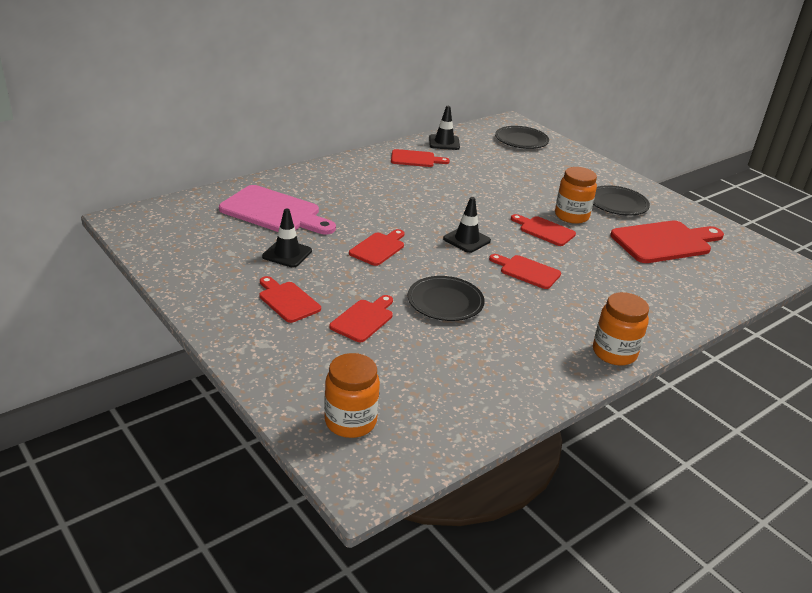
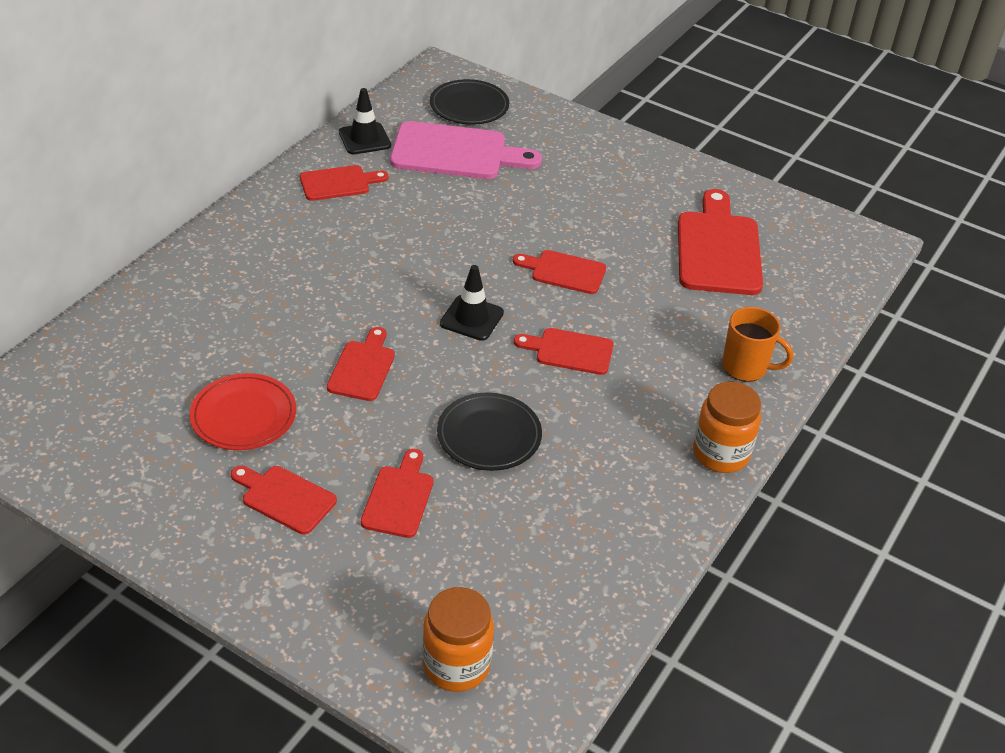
camera: 20 degrees left, 10 degrees up
pink cutting board [219,185,336,234] -> pink cutting board moved to [390,121,542,179]
black traffic cone [262,209,312,267] -> red plate [190,373,296,450]
orange jar [555,167,597,224] -> none
black plate [593,185,650,216] -> none
red cutting board [610,220,724,263] -> red cutting board turned 45 degrees counterclockwise [678,189,763,295]
none -> orange mug [722,307,794,382]

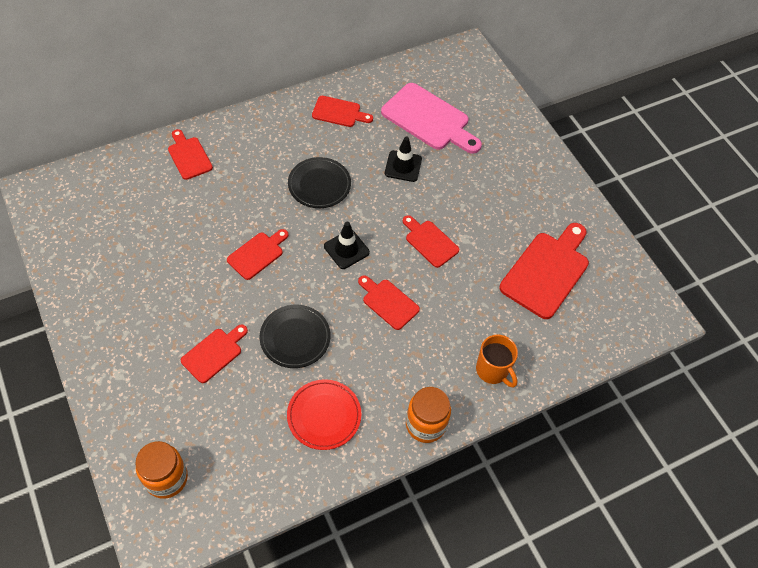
camera: 30 degrees right, 15 degrees up
red plate [190,373,296,450] -> red plate moved to [287,379,361,450]
red cutting board [231,466,337,534] -> red cutting board moved to [168,129,213,180]
black traffic cone [339,88,391,154] -> black traffic cone moved to [385,137,422,182]
black plate [430,79,509,125] -> black plate moved to [288,157,351,208]

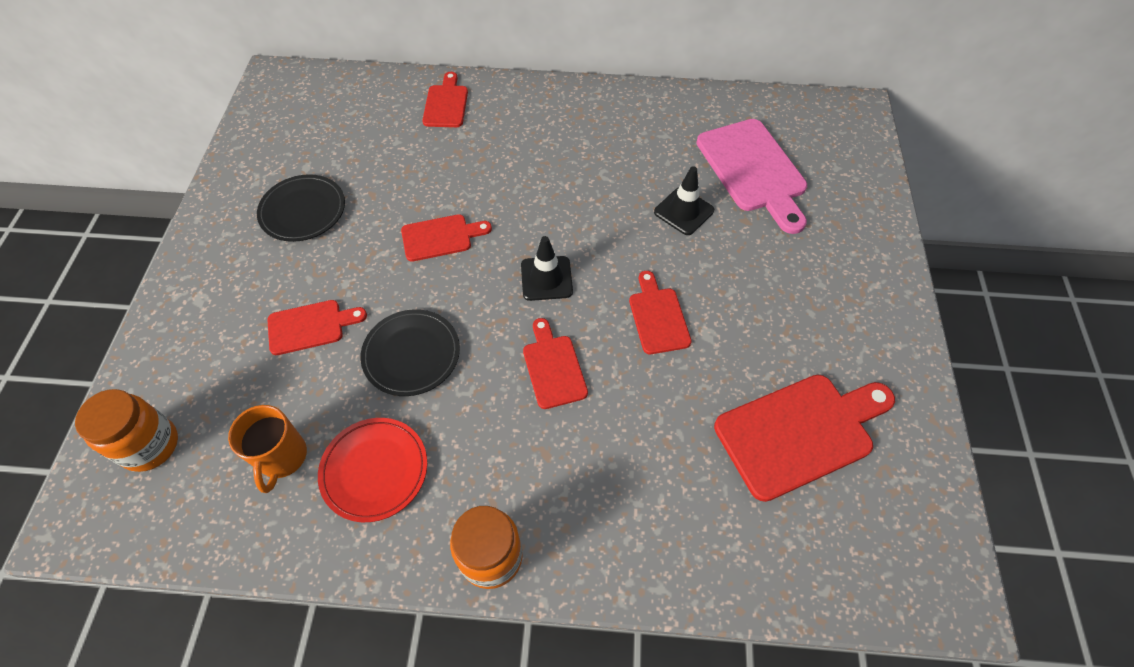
camera: 35 degrees right, 0 degrees up
black plate [288,157,351,208] -> black plate moved to [257,174,345,242]
red cutting board [312,96,373,127] -> none
orange mug [476,335,518,388] -> orange mug moved to [228,405,307,493]

